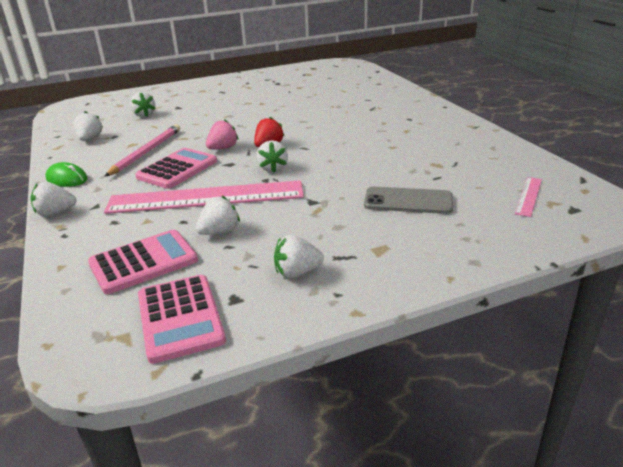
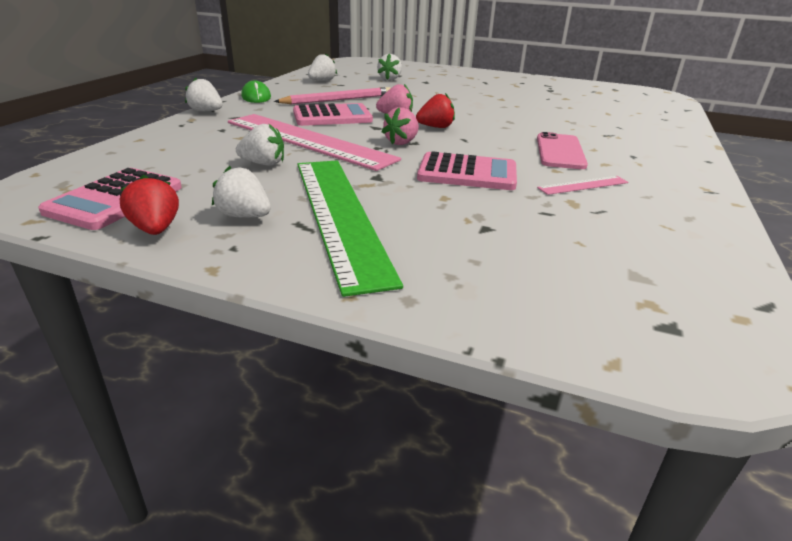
camera: 40 degrees right, 0 degrees up
pink calculator [88,230,198,294] -> pink calculator moved to [417,151,517,190]
white strawberry [256,140,288,173] -> pink strawberry [382,107,419,145]
grey phone [364,187,453,214] -> none
pink ruler [515,177,542,217] -> pink ruler moved to [537,176,628,195]
none -> red strawberry [120,175,179,235]
none -> green ruler [297,160,403,297]
none -> pink phone [537,132,588,169]

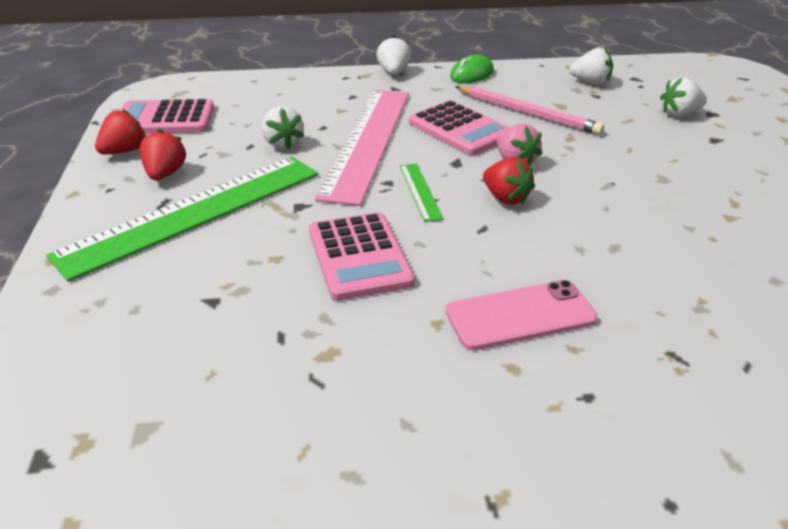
camera: 65 degrees right, 5 degrees up
white strawberry [212,166,271,218] -> red strawberry [140,129,186,180]
pink strawberry [382,107,419,145] -> green ruler [400,164,444,222]
pink ruler [537,176,628,195] -> none

